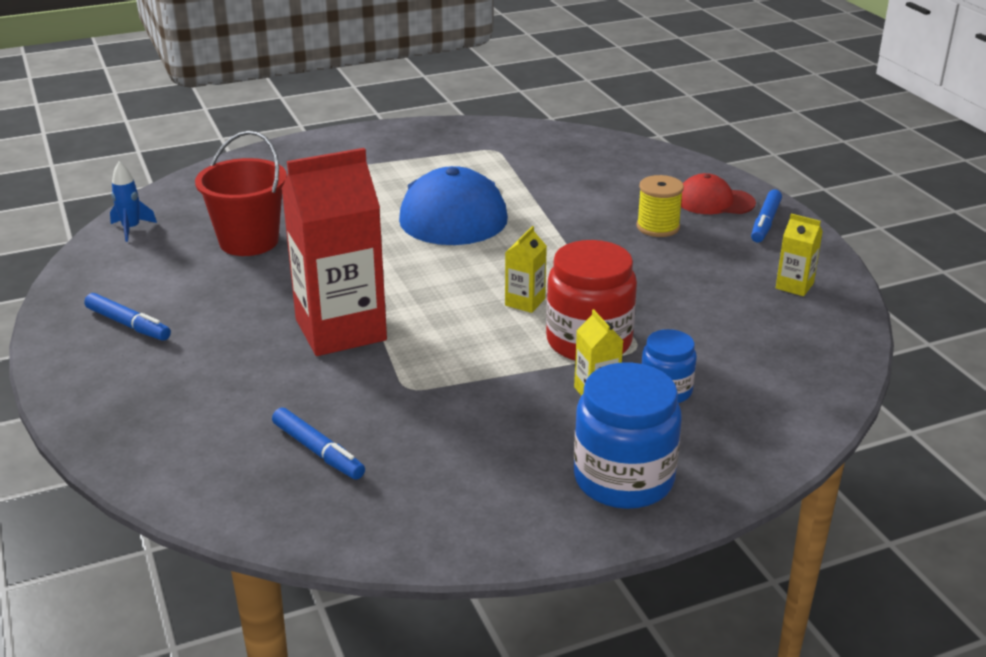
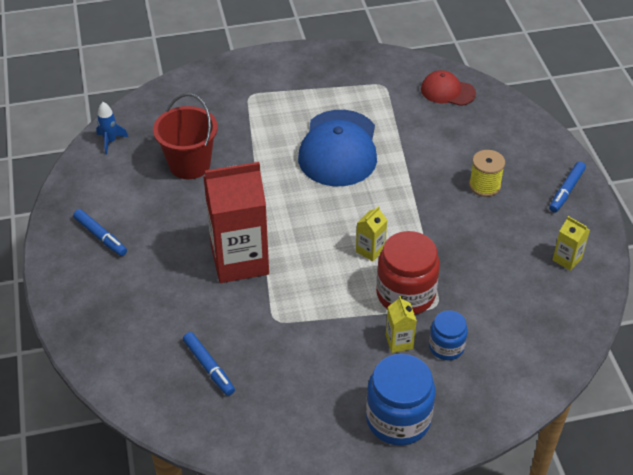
camera: 10 degrees right, 15 degrees up
red cap [681,173,756,214] -> red cap moved to [421,70,476,106]

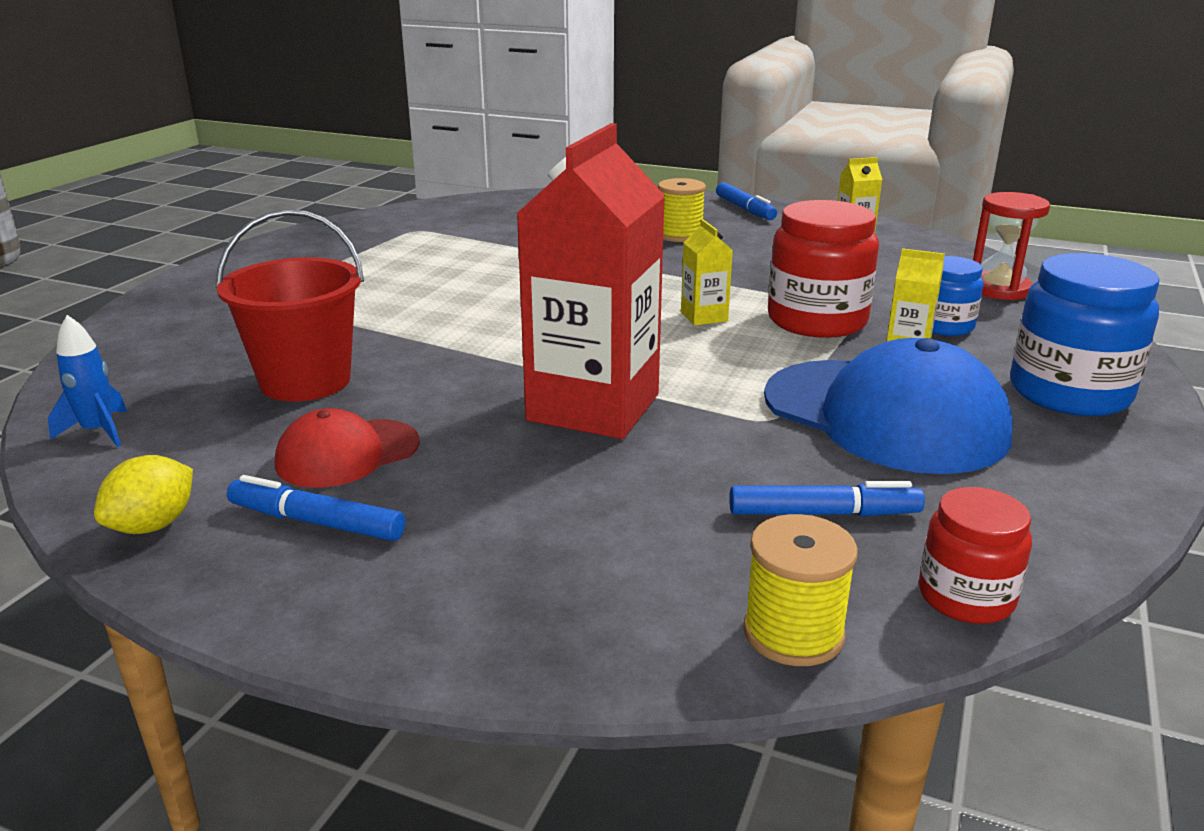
camera: 55 degrees left, 20 degrees down
blue marker [73,209,127,256] -> blue marker turned 150 degrees counterclockwise [227,475,405,541]
blue cap [298,110,377,186] -> blue cap moved to [764,338,1012,474]
red cap [421,70,476,106] -> red cap moved to [275,408,420,488]
none -> yellow lemon [94,455,193,534]
none -> yellow spool [743,514,858,666]
none -> red jar [919,487,1032,624]
none -> red hourglass [973,192,1050,300]

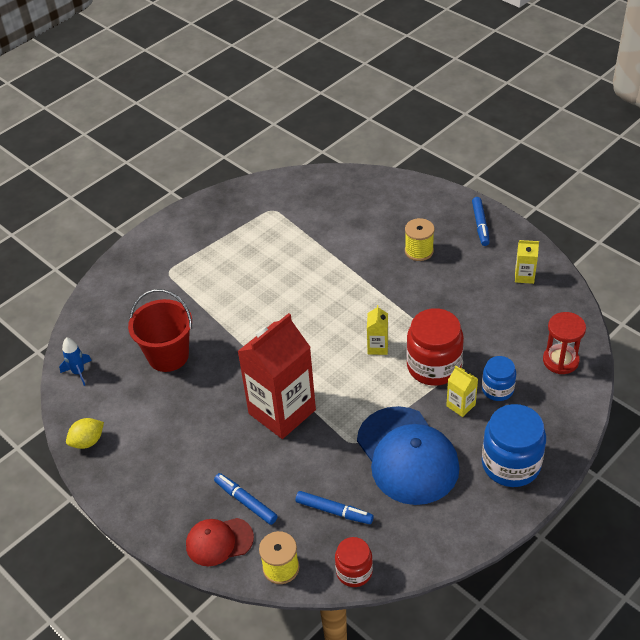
camera: 25 degrees right, 20 degrees up
blue marker [227,475,405,541] -> blue marker moved to [214,473,278,525]
red cap [275,408,420,488] -> red cap moved to [186,518,254,566]

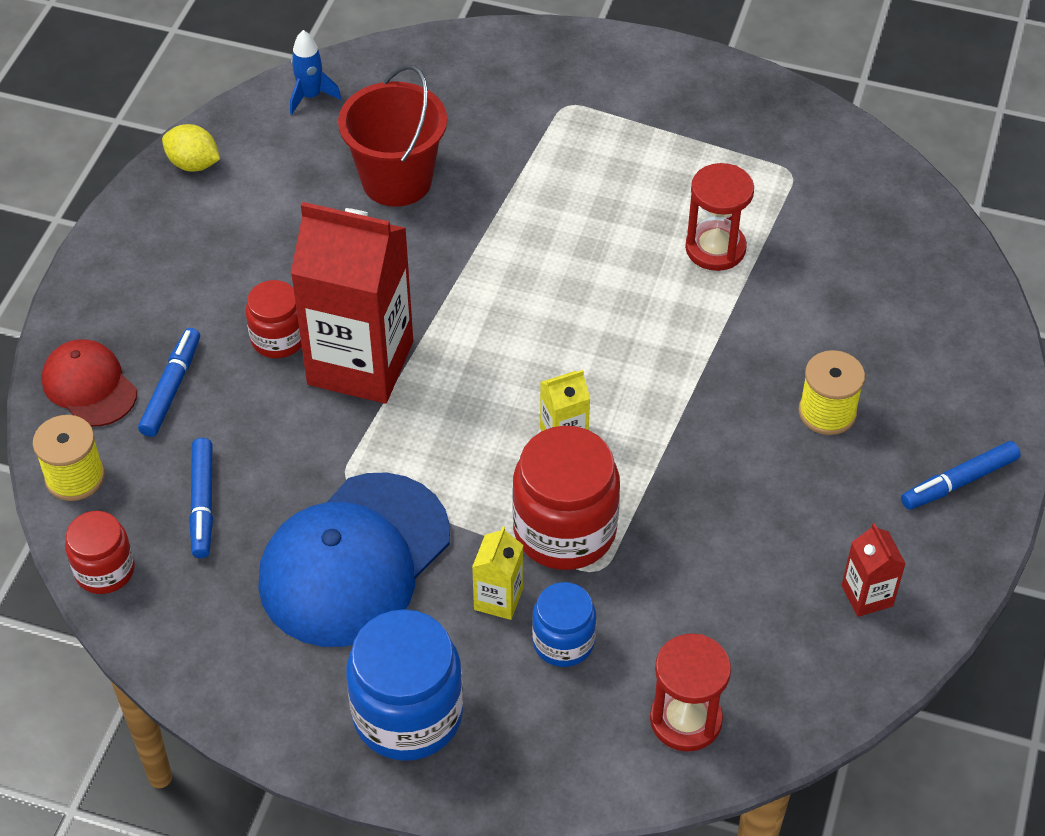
camera: 60 degrees right, 5 degrees up
yellow carton [515,240,539,284] -> red carton [842,523,906,617]
none -> red jar [245,280,302,358]
none -> red hourglass [685,163,754,271]

